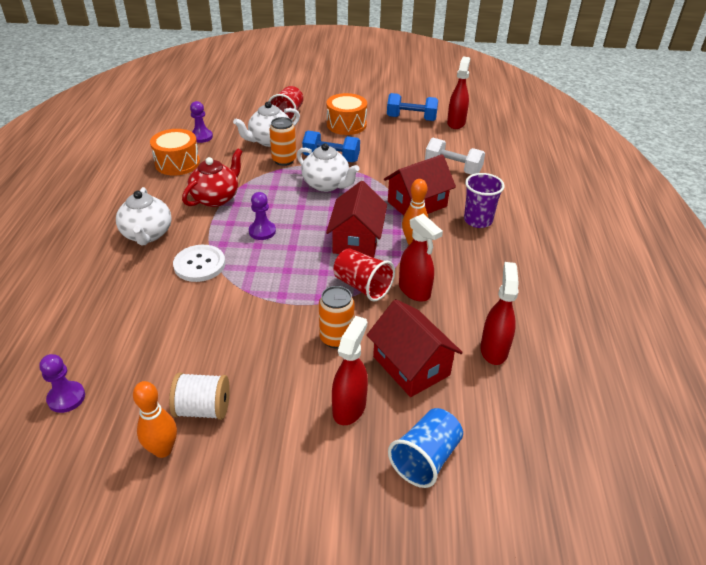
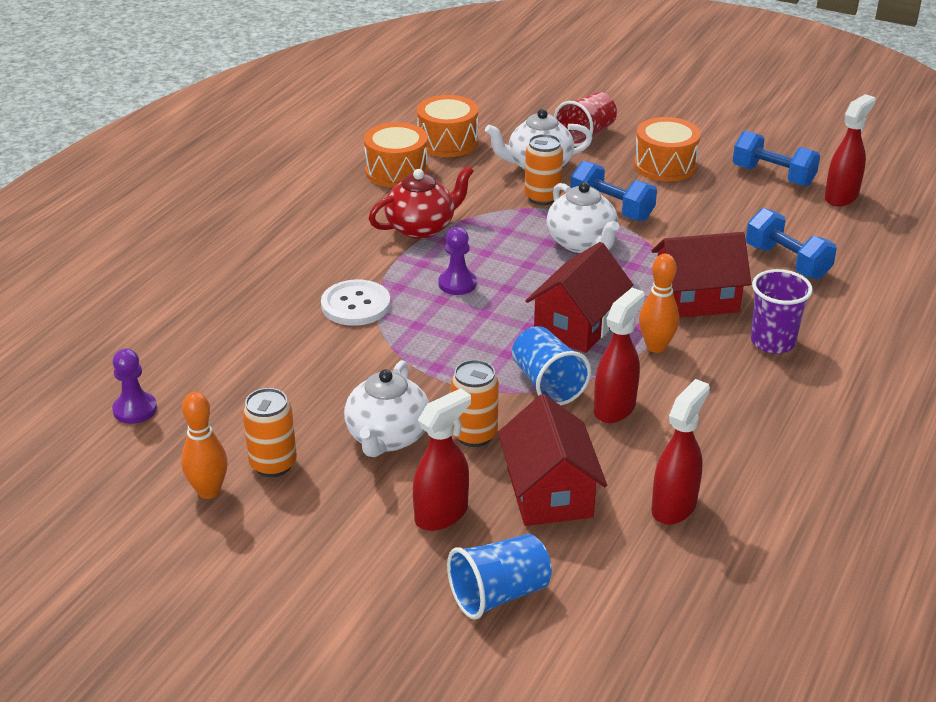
camera: 25 degrees right, 5 degrees down
white teapot [116,187,171,246] -> white teapot moved to [344,360,429,457]
white spool [169,373,230,420] -> orange can [243,388,297,477]
purple pawn [190,101,213,143] -> orange drum [417,95,478,157]
red cup [334,248,395,301] -> blue cup [512,326,591,405]
red spray bottle [399,214,443,302] -> red spray bottle turned 135 degrees counterclockwise [594,288,645,423]
white dumbbell [425,138,485,175] -> blue dumbbell [746,208,837,280]

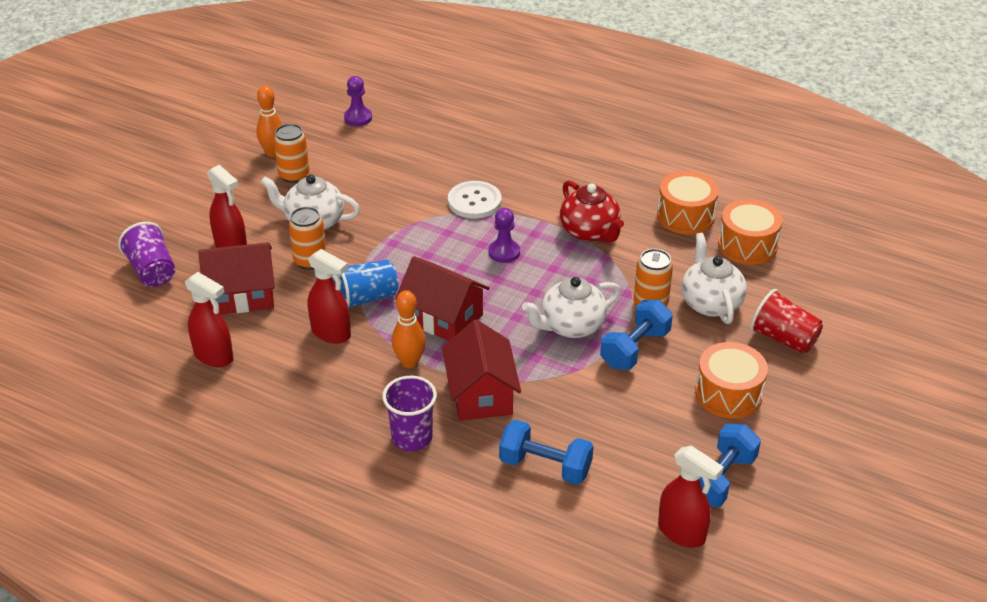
camera: 90 degrees right, 5 degrees up
blue cup [447,534,552,620] -> purple cup [118,222,175,287]
blue dumbbell [746,208,837,280] -> blue dumbbell turned 60 degrees clockwise [499,420,594,485]

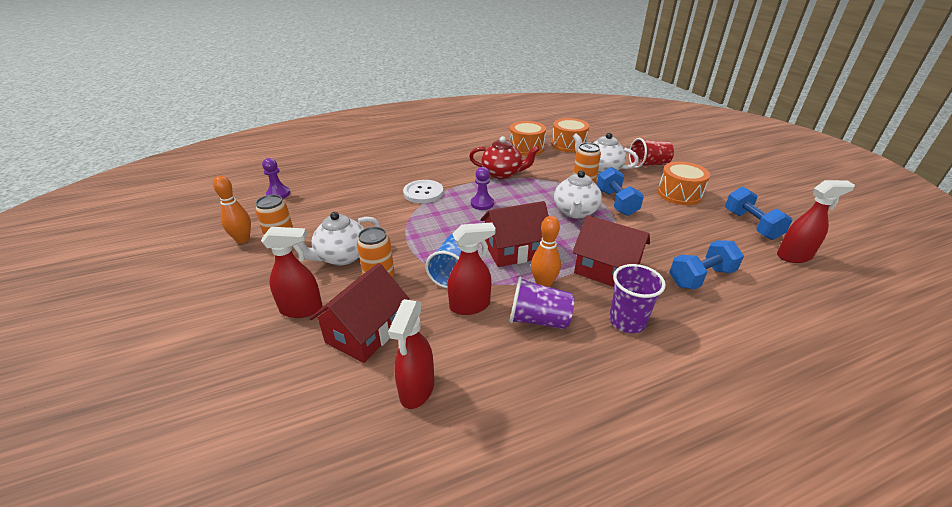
camera: 50 degrees left, 5 degrees down
purple cup [118,222,175,287] -> purple cup moved to [509,276,574,329]
red spray bottle [185,272,234,367] -> red spray bottle turned 120 degrees clockwise [388,299,434,409]

